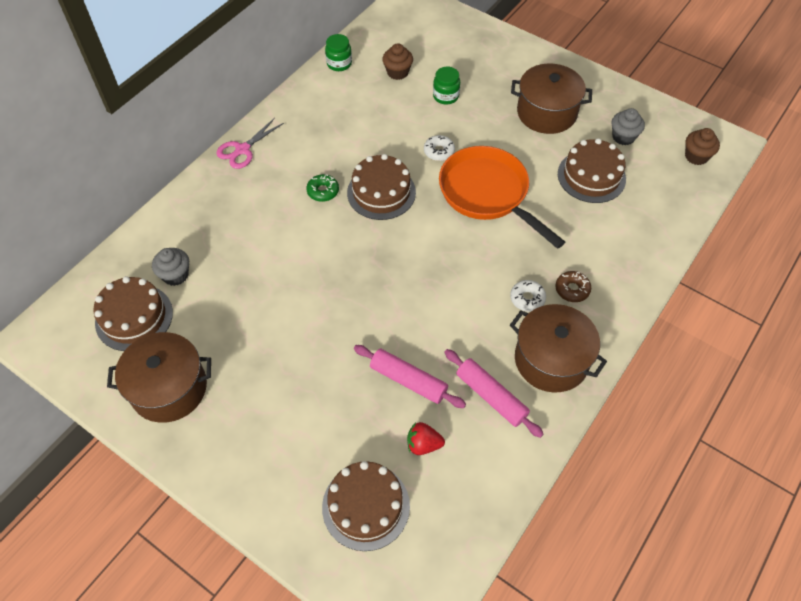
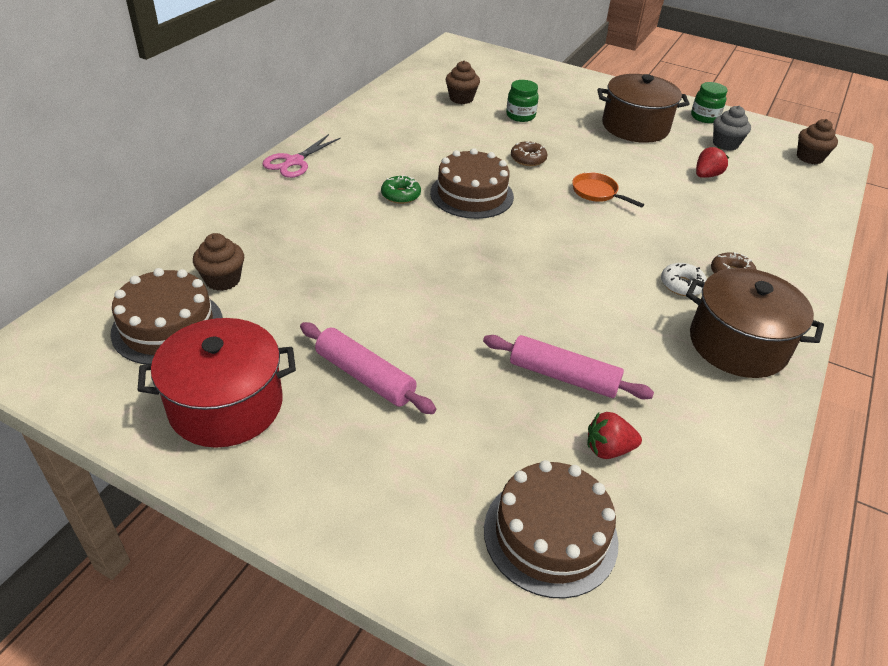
camera: 10 degrees left, 15 degrees down
brown pot [107,332,211,423] -> red pot [137,318,296,448]
grey cupcake [152,248,189,286] -> brown cupcake [193,233,244,291]
green jar [325,34,352,71] -> green jar moved to [691,82,727,123]
white donut [424,135,455,161] -> brown donut [511,141,547,166]
orange pan [439,146,565,249] -> orange pan [572,172,644,207], size x0.43
pink rolling pin [444,349,544,438] -> pink rolling pin moved to [300,322,436,414]
brown cake [558,138,626,203] -> red strawberry [696,147,729,178]

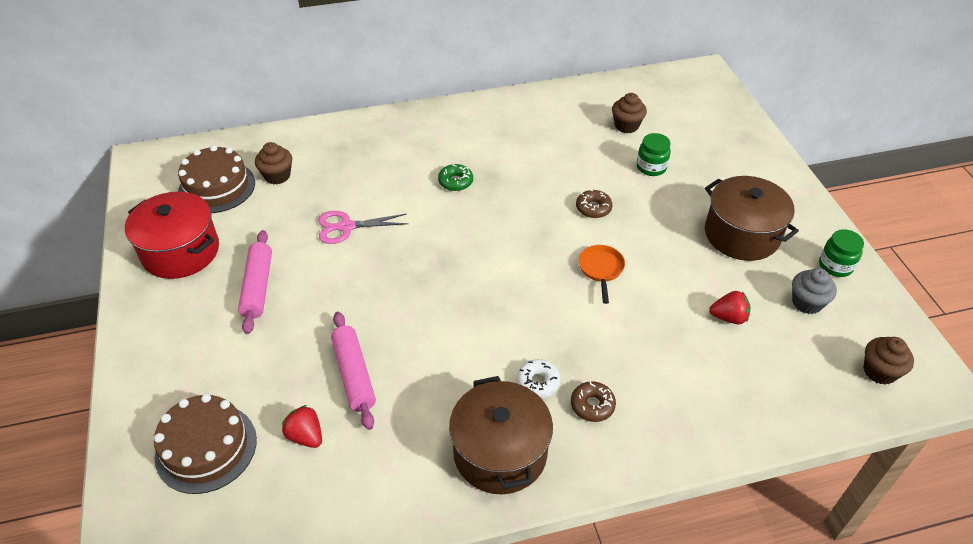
camera: 50 degrees right, 5 degrees up
pink scissors [263,134,341,178] -> pink scissors moved to [318,211,408,244]
brown cake [430,148,514,219] -> none

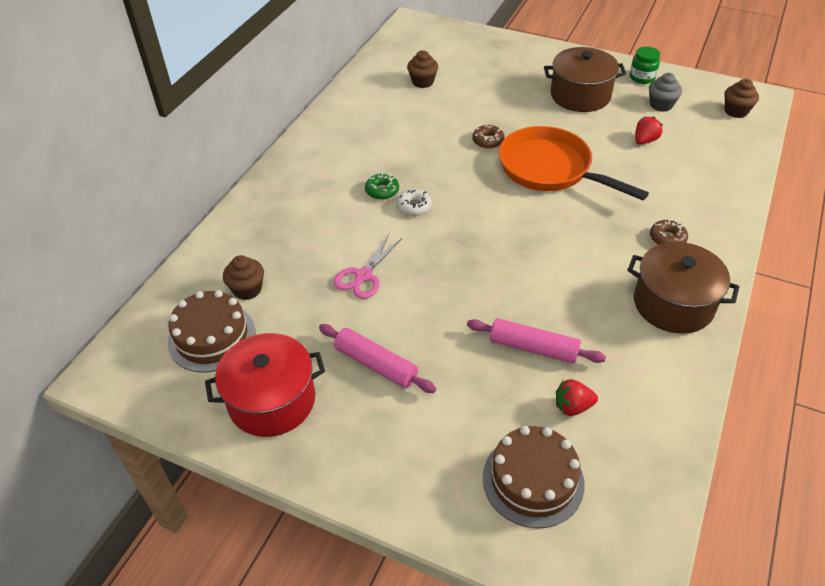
camera: 50 degrees left, 0 degrees up
white donut [516,359,560,398] -> white donut moved to [397,189,432,216]
orange pan [579,245,625,304] -> orange pan [499,126,649,200], size x2.31
green jar [637,133,671,176] -> none

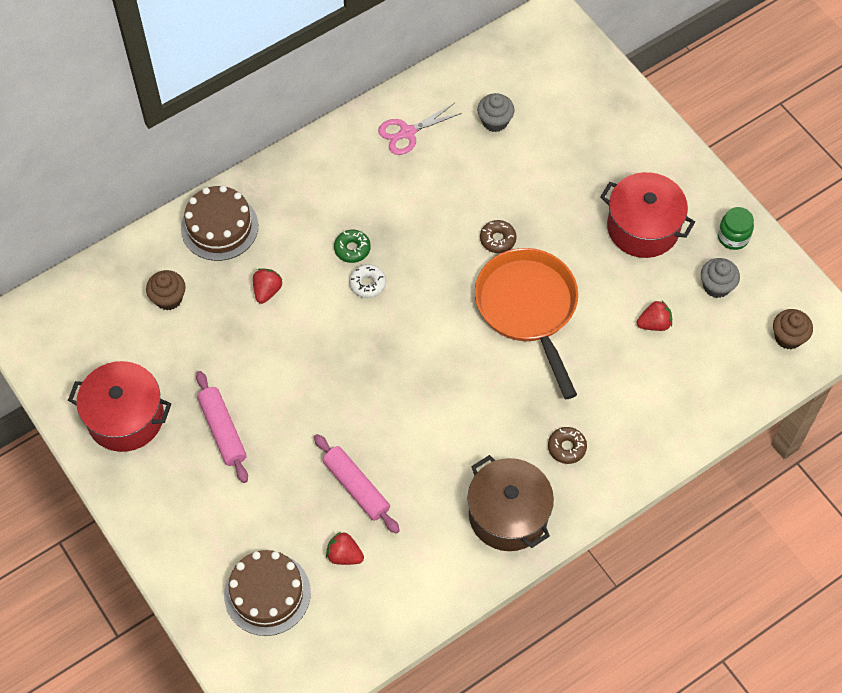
camera: 30 degrees right, 15 degrees up
brown cake [168,290,255,373] -> brown cake moved to [181,185,259,261]
pink scissors [334,234,402,299] -> pink scissors moved to [378,103,462,155]
brown cupcake [407,50,438,88] -> grey cupcake [477,93,515,132]
brown pot [544,47,626,112] -> red pot [600,172,695,258]
none -> red strawberry [253,269,282,304]

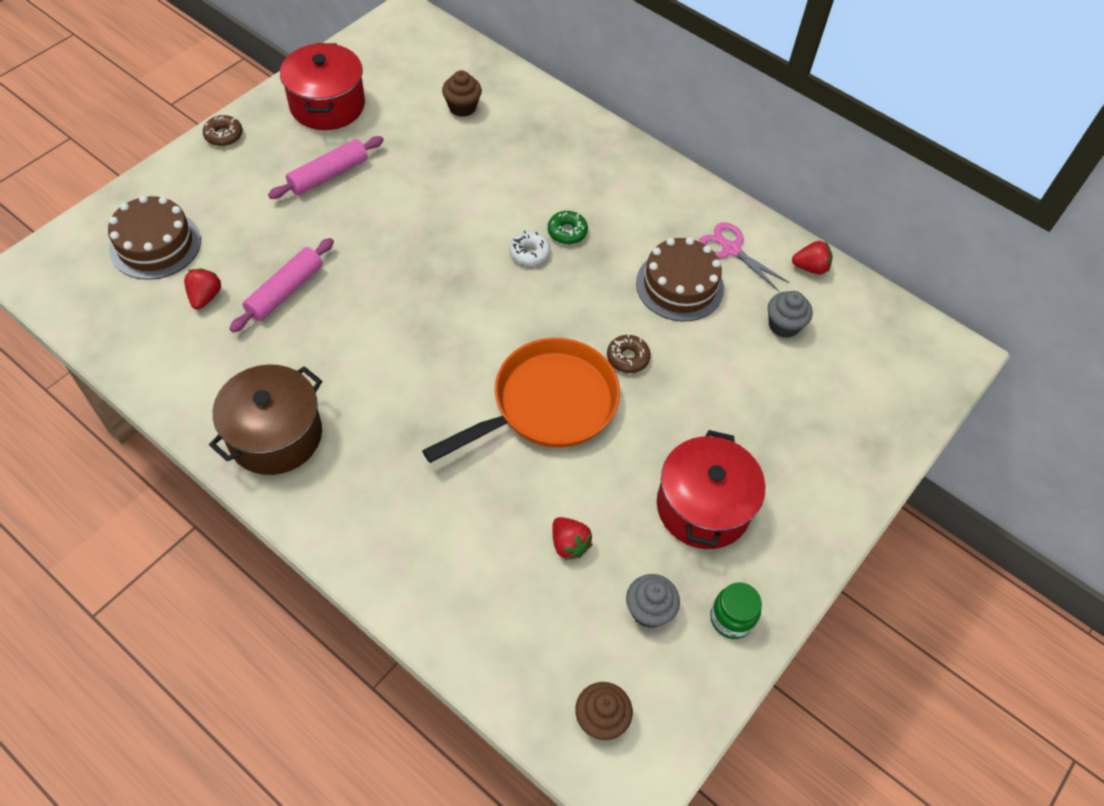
camera: 70 degrees right, 5 degrees down
brown cake [181,185,259,261] -> brown cake moved to [636,237,724,321]
red strawberry [253,269,282,304] -> red strawberry moved to [792,241,833,274]
brown donut [548,427,587,464] -> brown donut moved to [203,115,243,146]

